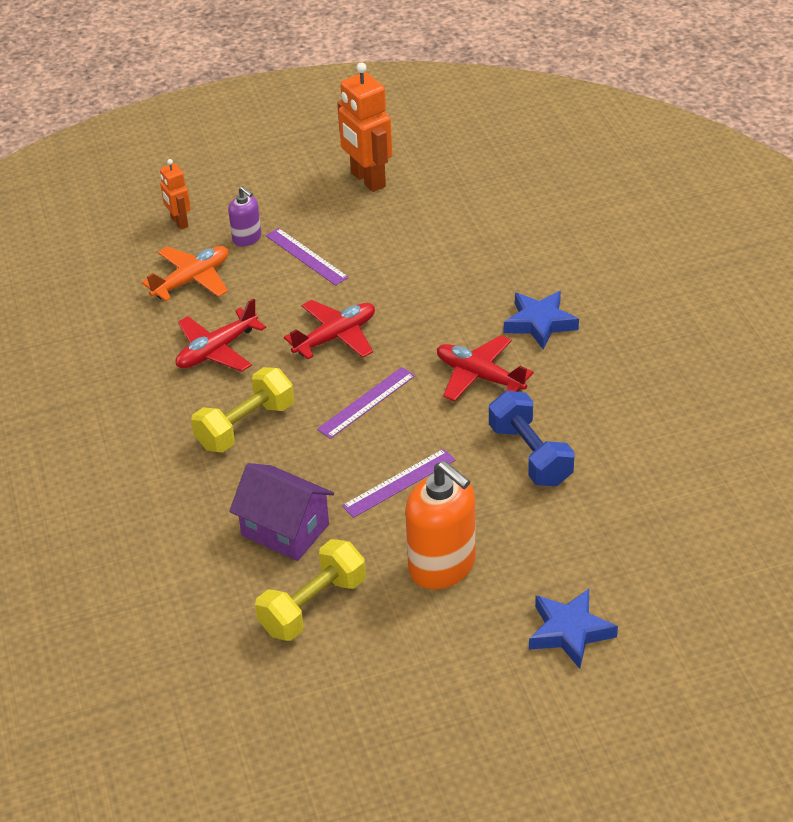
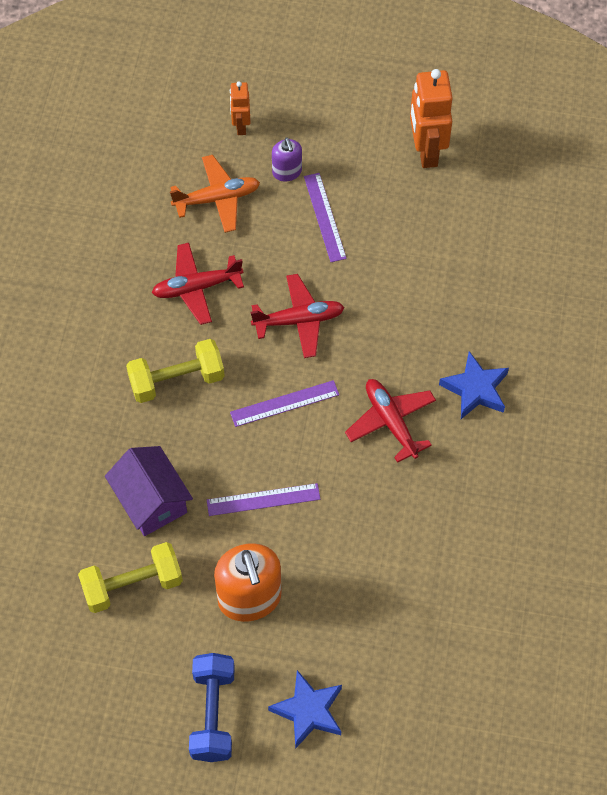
camera: 25 degrees right, 20 degrees up
blue dumbbell [489,391,575,486] -> blue dumbbell moved to [189,653,235,762]

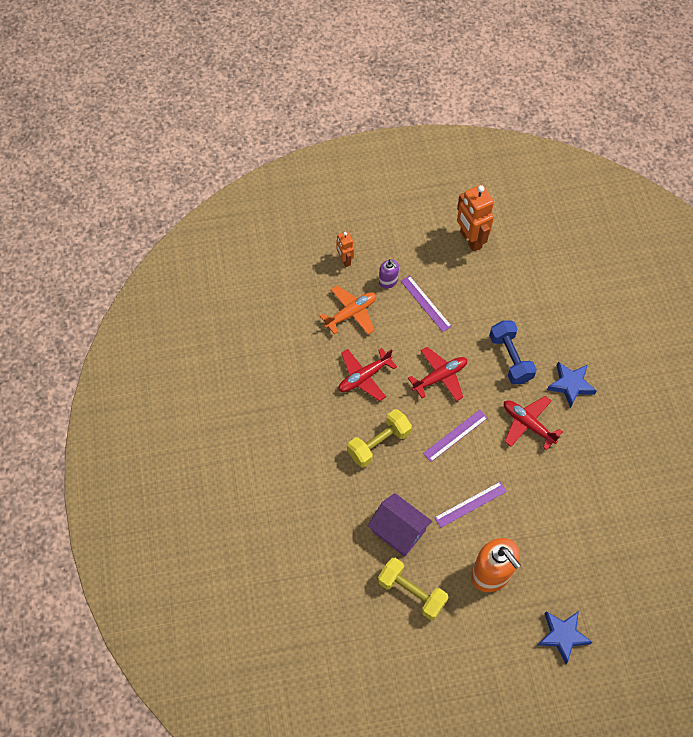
camera: 20 degrees left, 0 degrees up
yellow dumbbell [78,542,183,613] -> yellow dumbbell turned 75 degrees clockwise [378,558,449,620]
blue dumbbell [189,653,235,762] -> blue dumbbell moved to [489,321,537,384]

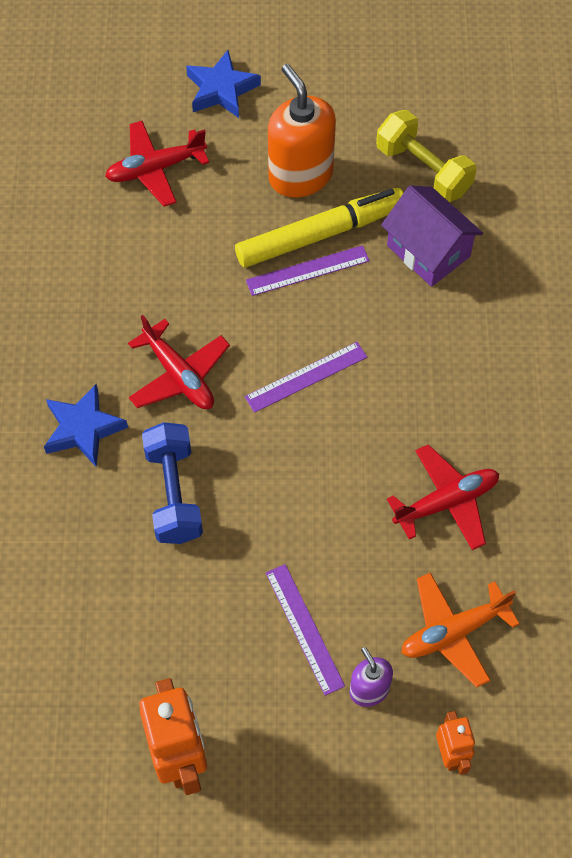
camera: 170 degrees left, 0 degrees up
yellow dumbbell [347,409,412,467] -> none
red plane [408,347,467,401] -> red plane moved to [105,121,209,207]
none -> yellow marker [235,188,403,268]

